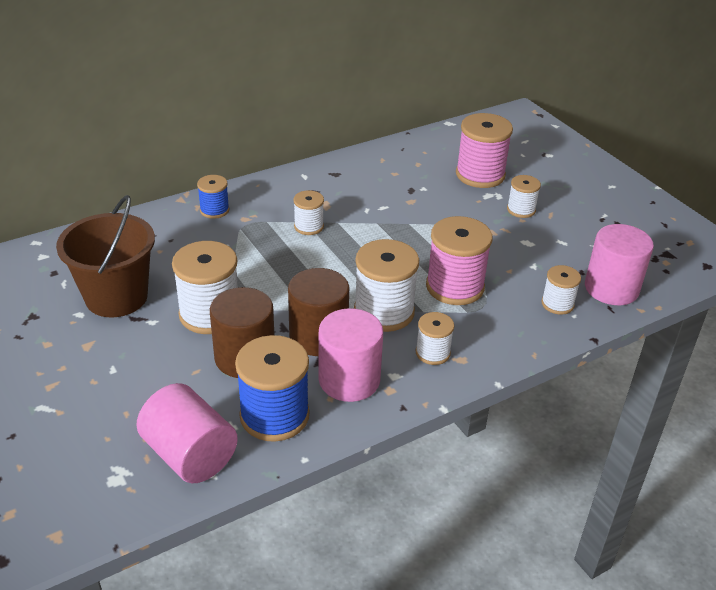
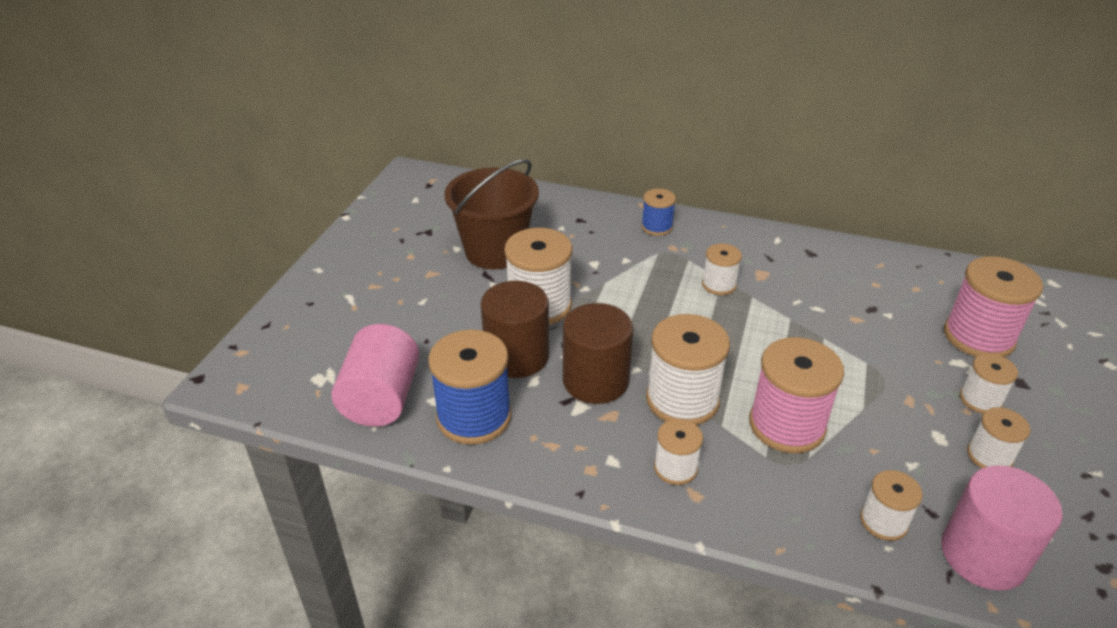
camera: 50 degrees right, 0 degrees up
pink cylinder [319,308,383,402] -> none
none -> white spool [967,407,1030,468]

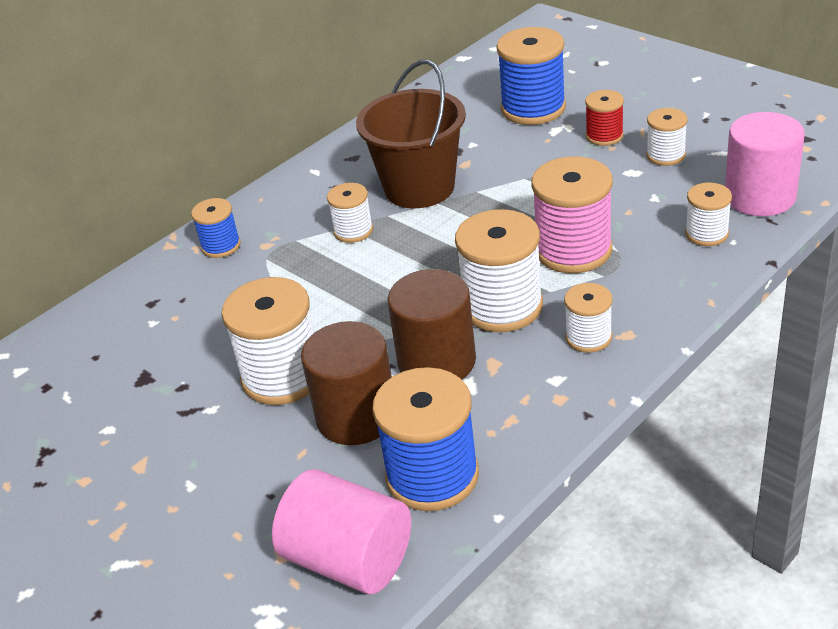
camera: 60 degrees left, 0 degrees up
brown bucket [444,159,539,269] -> brown bucket moved to [356,60,466,208]
pink spool [944,256,1043,357] -> blue spool [497,27,566,125]
white spool [960,353,1018,414] -> red spool [585,90,624,146]

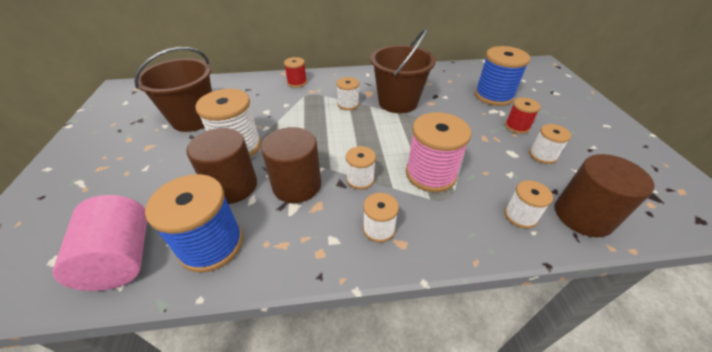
camera: 35 degrees right, 5 degrees up
blue spool [191,198,241,258] -> red spool [284,57,307,88]
white spool [455,209,543,332] -> white spool [346,146,376,190], size x0.55
pink cylinder [725,112,805,216] -> brown cylinder [555,154,654,237]
none -> brown bucket [134,47,212,132]

